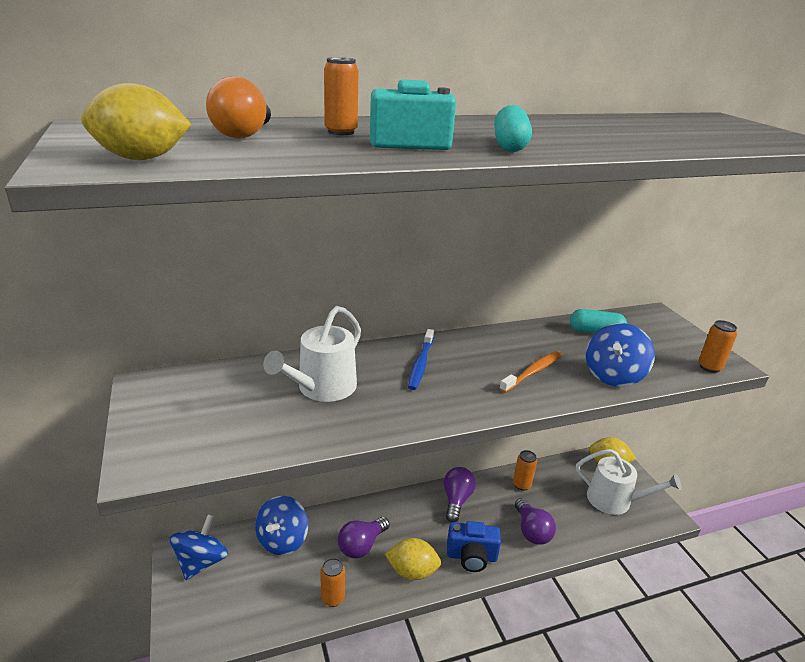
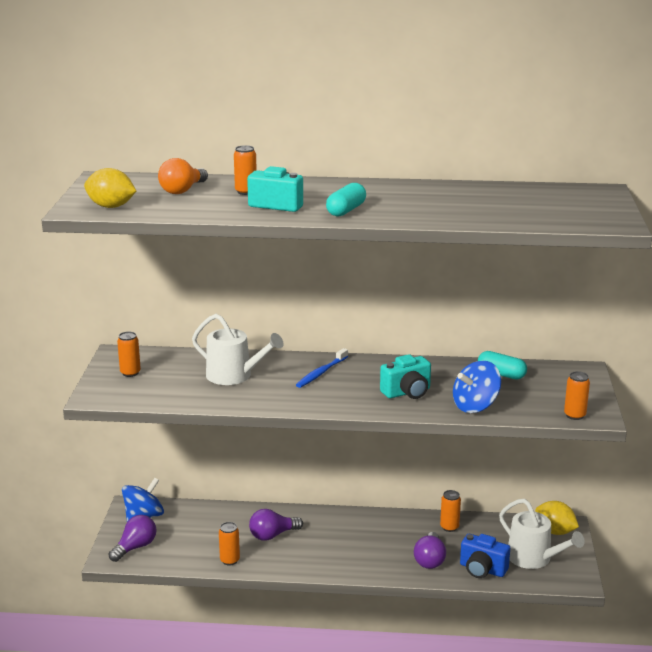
camera: 25 degrees right, 5 degrees down
blue spinning top [255,496,308,555] -> none
white watering can [263,306,361,402] -> white watering can turned 120 degrees counterclockwise [192,314,284,385]
yellow lemon [385,538,441,580] -> none
purple light bulb [444,467,476,523] -> purple light bulb moved to [109,515,156,562]
blue camera [447,521,501,572] -> blue camera moved to [460,534,510,578]
orange toothbrush [499,351,562,393] -> turquoise camera [380,354,431,399]
none -> orange can [117,331,141,377]

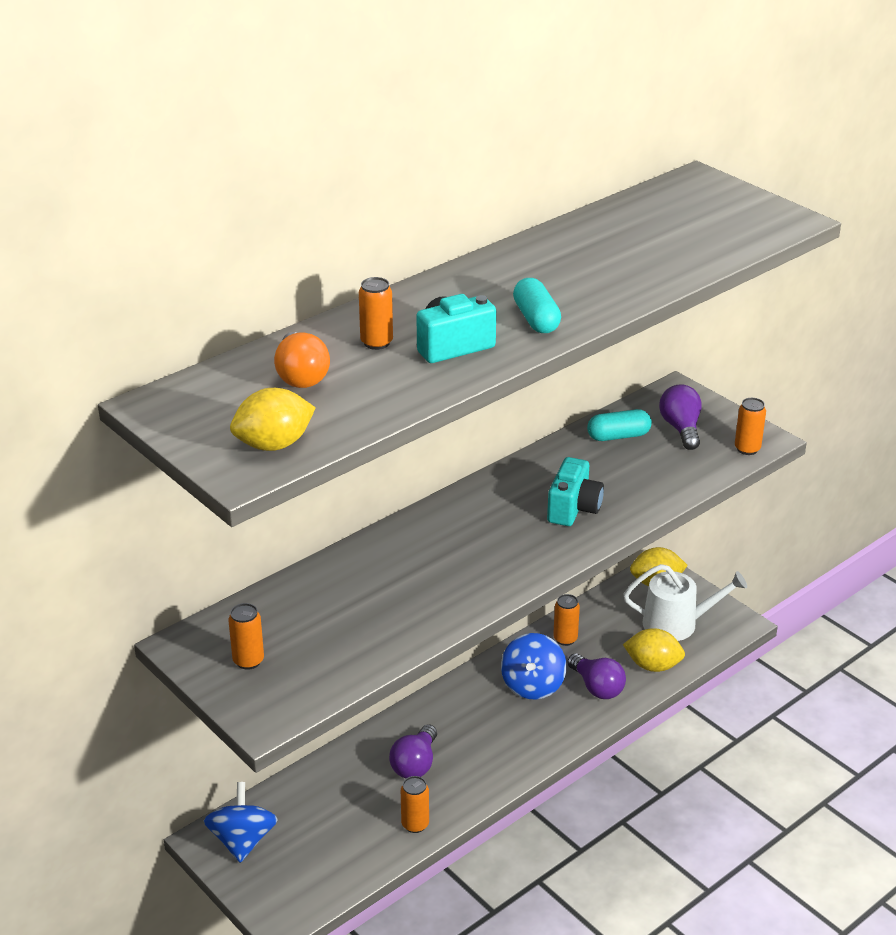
camera: 45 degrees left, 10 degrees up
purple light bulb [109,515,156,562] -> purple light bulb moved to [659,384,702,450]
white watering can [192,314,284,385] -> none
blue toothbrush [296,348,348,388] -> none
blue spinning top [453,361,501,413] -> blue spinning top moved to [501,633,567,700]
blue camera [460,534,510,578] -> yellow lemon [623,628,685,672]

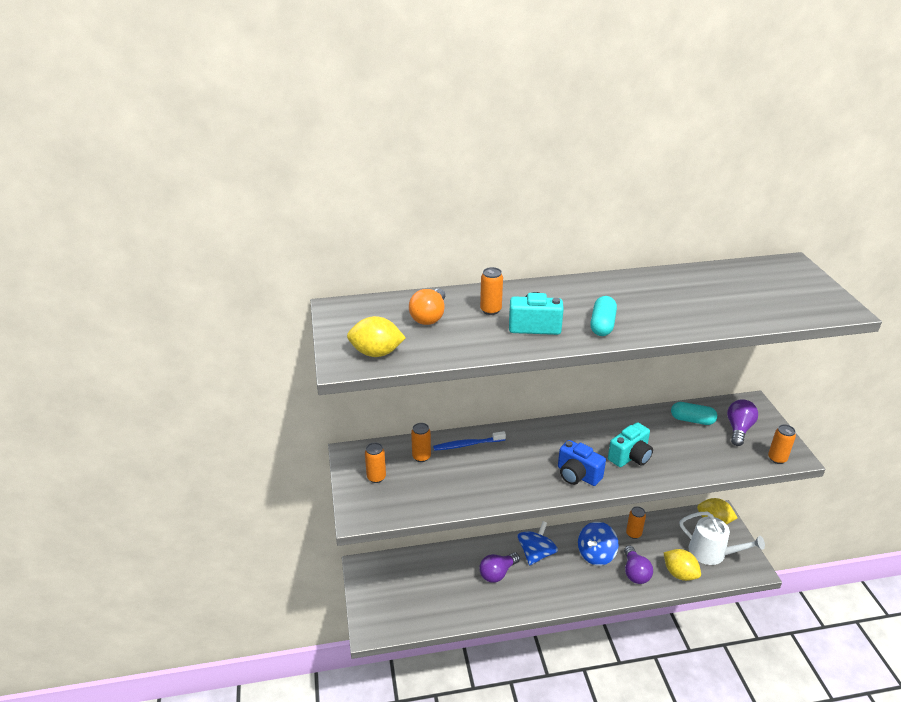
camera: 30 degrees right, 0 degrees up
blue spinning top [204,782,278,863] -> blue spinning top moved to [518,521,558,566]
orange can [401,776,429,833] -> orange can moved to [411,423,431,462]
none -> blue toothbrush [433,431,506,451]
none -> blue camera [558,440,606,486]

